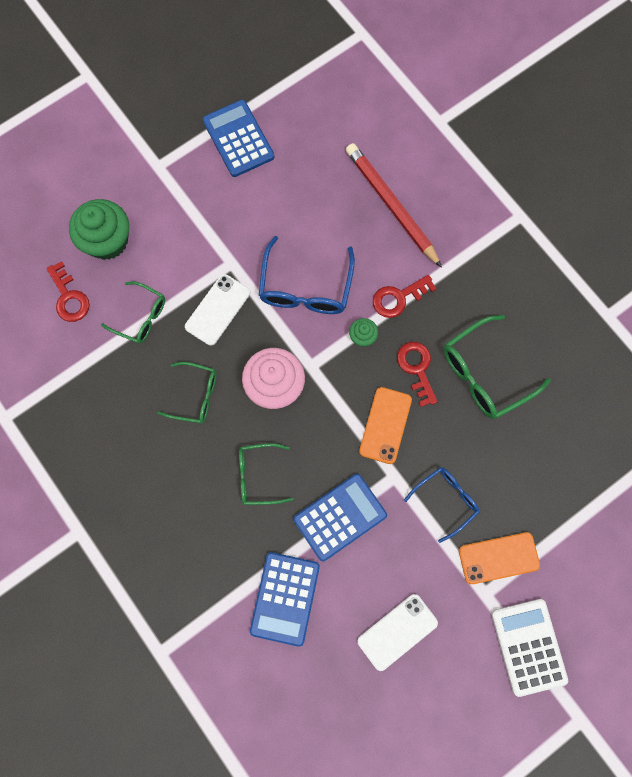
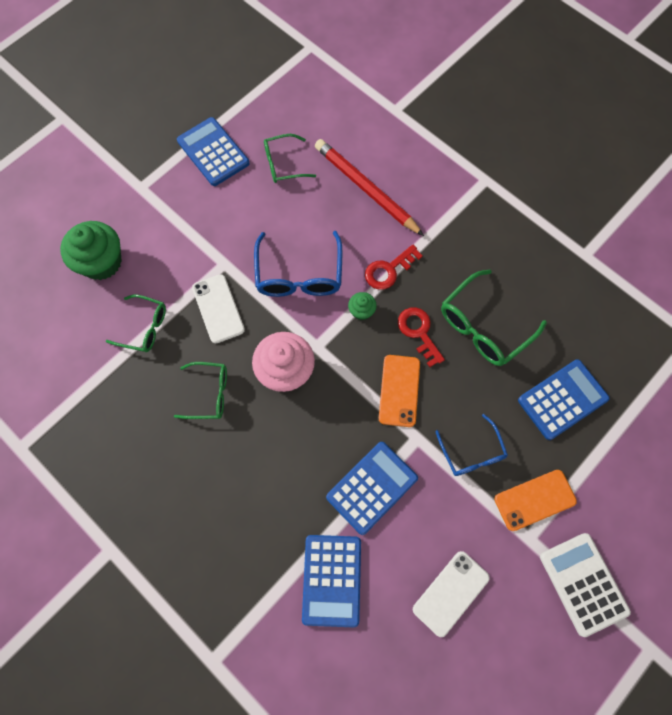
camera: 10 degrees left, 5 degrees down
red key [46,261,90,322] -> none
white phone [185,274,250,346] -> white phone turned 45 degrees counterclockwise [192,274,245,343]
green glasses [239,443,293,505] -> green glasses moved to [264,134,316,183]
blue glasses [404,467,480,543] -> blue glasses turned 120 degrees clockwise [435,414,508,476]
none -> blue calculator [518,359,610,440]

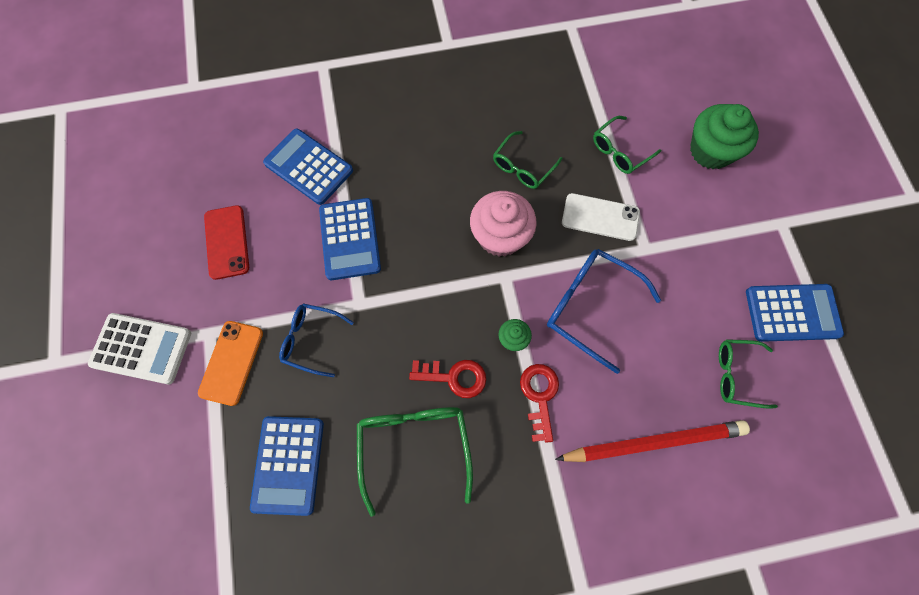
camera: 125 degrees right, 0 degrees up
green glasses [264,134,316,183] -> green glasses turned 105 degrees counterclockwise [719,339,778,409]
orange phone [379,355,420,427] -> none
white phone [413,551,490,637] -> red phone [204,205,249,280]

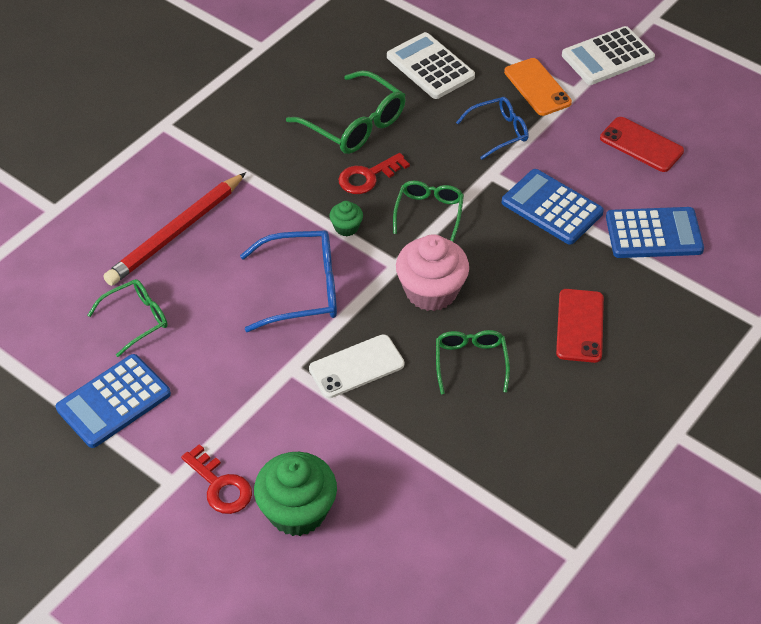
camera: 140 degrees right, 20 degrees down
blue calculator [250,416,324,516] -> white calculator [387,32,475,99]
red key [520,364,559,443] -> red key moved to [181,444,252,514]
green glasses [593,116,661,174] -> green glasses moved to [393,181,464,242]
none -> red phone [556,289,604,363]

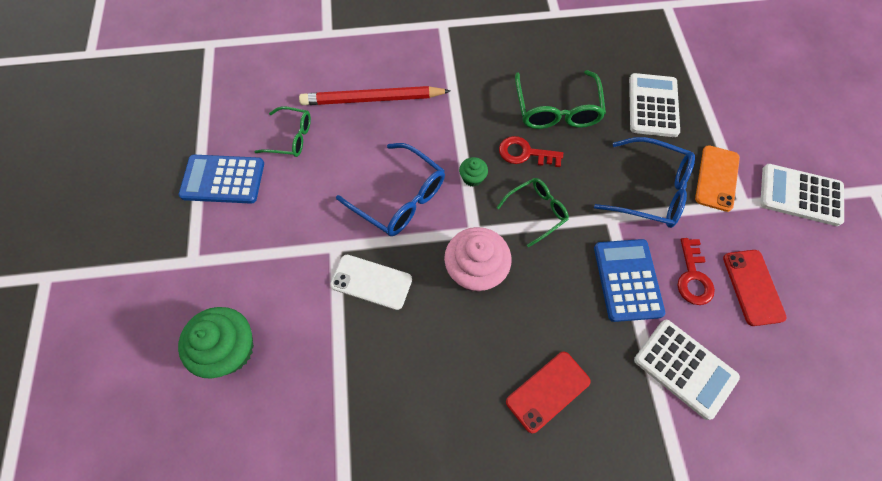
camera: 45 degrees right, 15 degrees up
red key [181,444,252,514] -> red key moved to [677,238,715,305]
green glasses [436,330,510,394] -> none
blue glasses [456,97,529,160] -> blue glasses [594,137,695,228], size x1.58
blue calculator [606,207,704,258] -> white calculator [634,320,740,420]

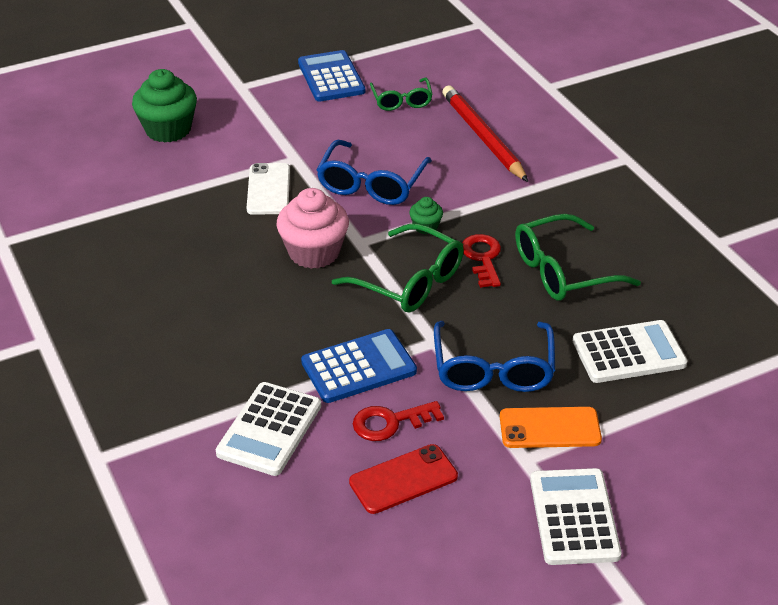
camera: 70 degrees right, 25 degrees down
green glasses [497,178,569,247] -> green glasses [332,224,464,313], size x1.58
red phone [506,352,591,433] -> none

